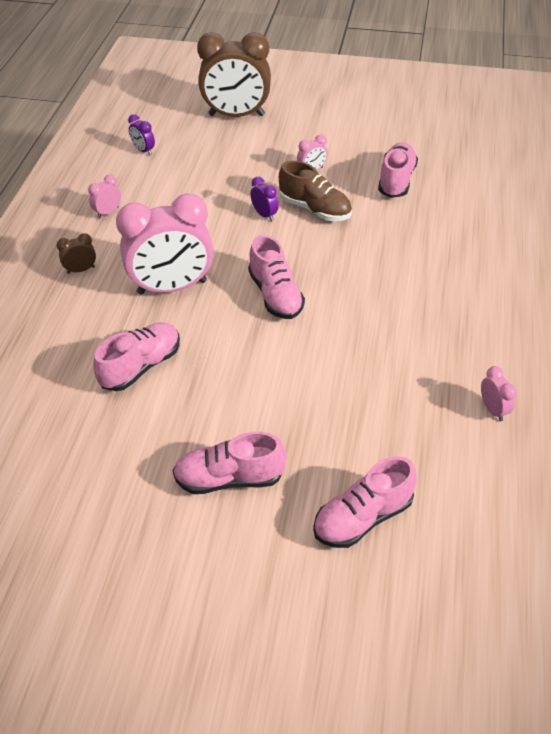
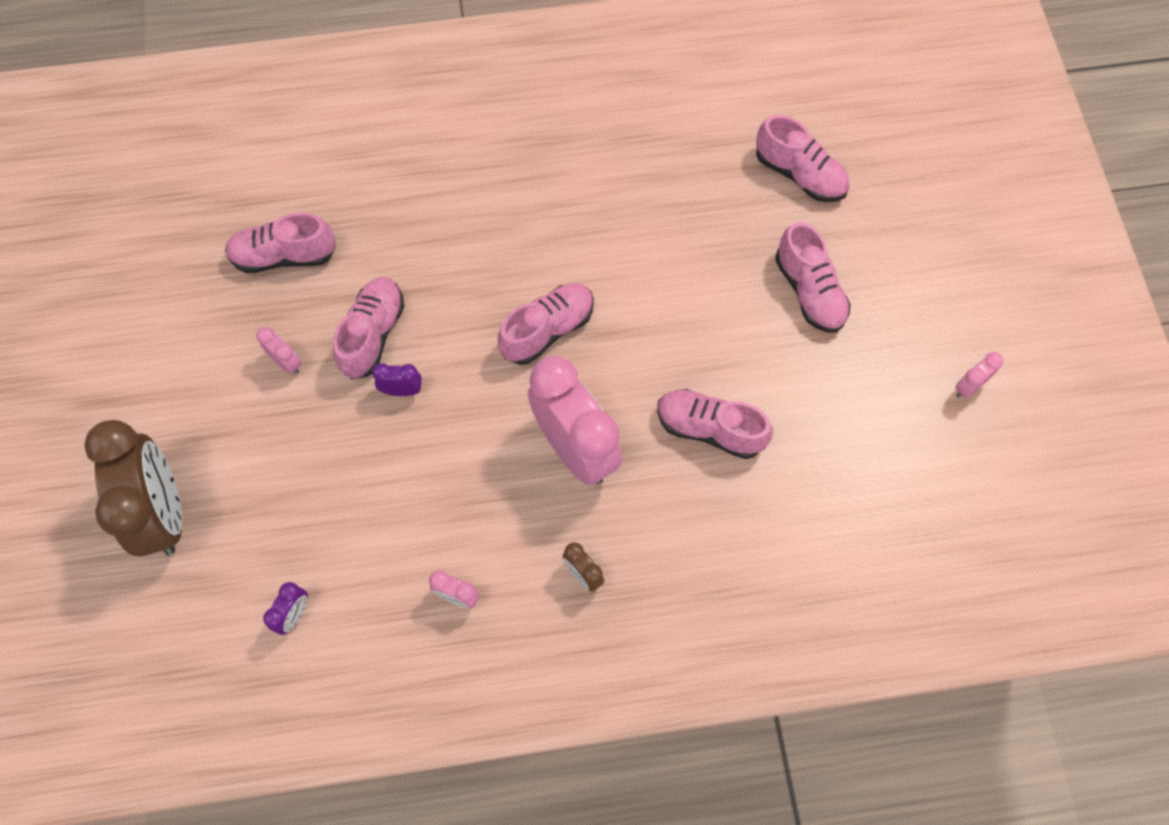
camera: 110 degrees left, 20 degrees up
purple clock [251,177,279,221] -> purple clock turned 60 degrees clockwise [372,363,422,396]
brown shoe [279,161,352,221] -> pink shoe [333,277,404,379]
pink clock [481,366,517,421] -> pink clock moved to [955,352,1003,398]

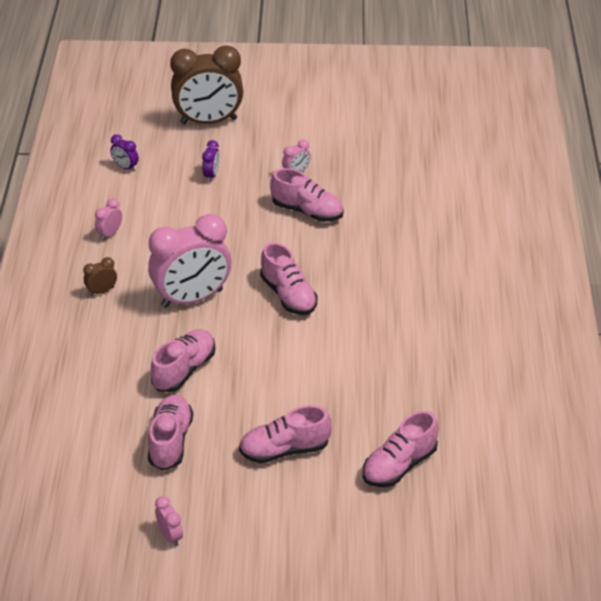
camera: 100 degrees right, 25 degrees down
pink shoe [225,213,336,273] -> pink shoe moved to [148,395,193,470]
purple clock [372,363,422,396] -> purple clock moved to [202,140,220,182]

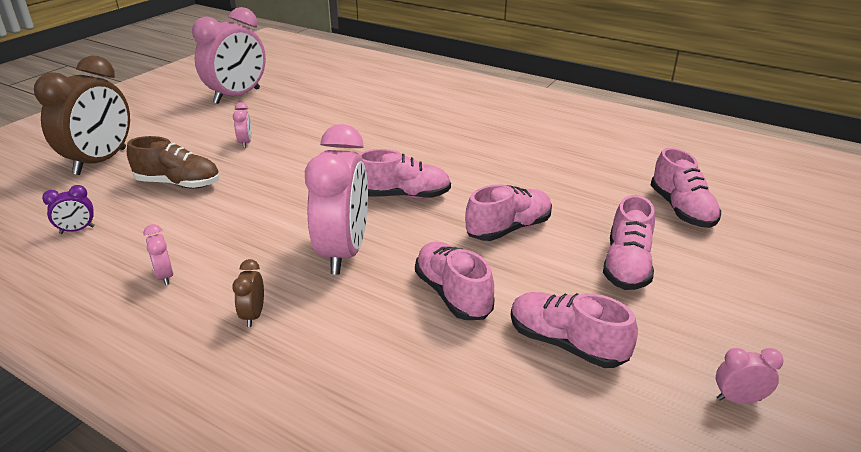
camera: 60 degrees left, 10 degrees down
purple clock [202,140,220,182] -> brown shoe [127,136,220,189]
pink shoe [270,168,344,222] -> pink shoe moved to [465,184,552,241]
none -> pink clock [192,7,266,104]

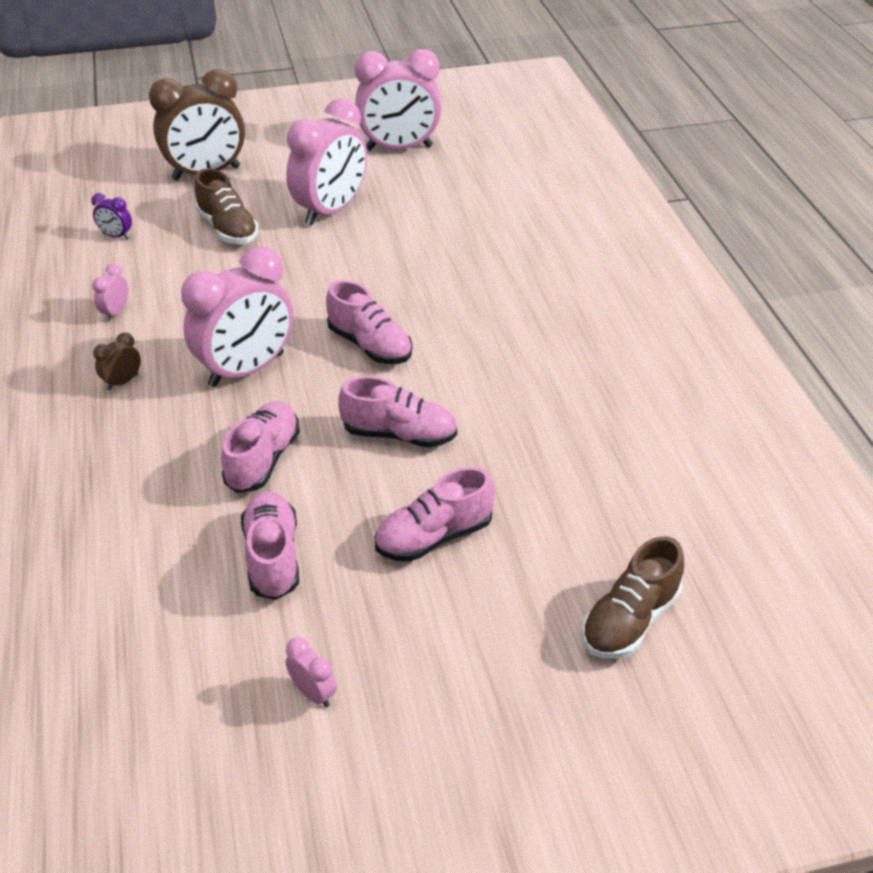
camera: 45 degrees right, 10 degrees up
pink clock [233,102,252,148] -> pink clock [286,98,367,226], size x2.44
pink shoe [651,148,721,228] -> none
none -> brown shoe [582,536,684,659]

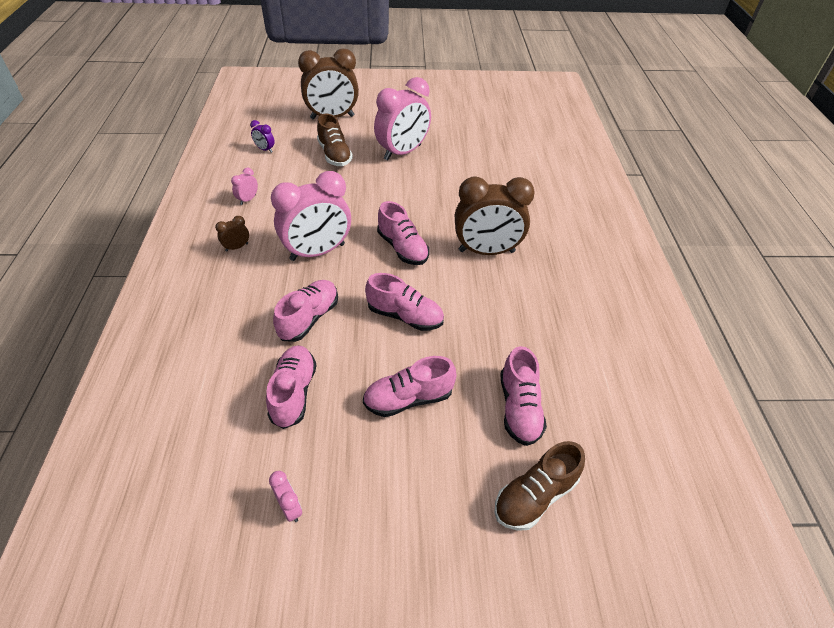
camera: 10 degrees right, 5 degrees up
pink clock [355,49,441,151] -> none
none -> brown clock [455,176,535,255]
none -> pink shoe [500,346,547,446]

